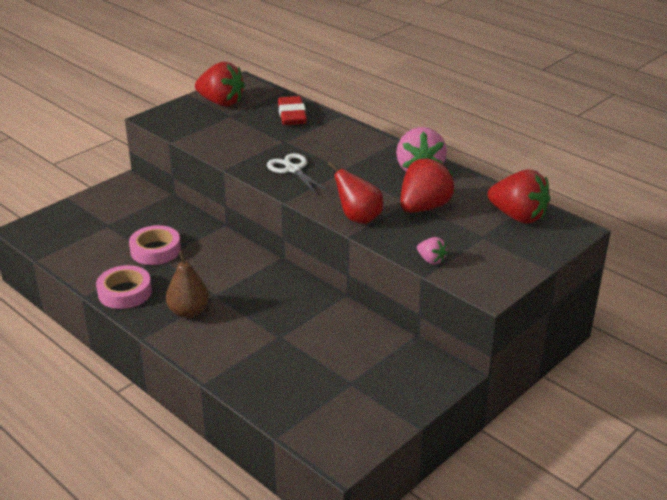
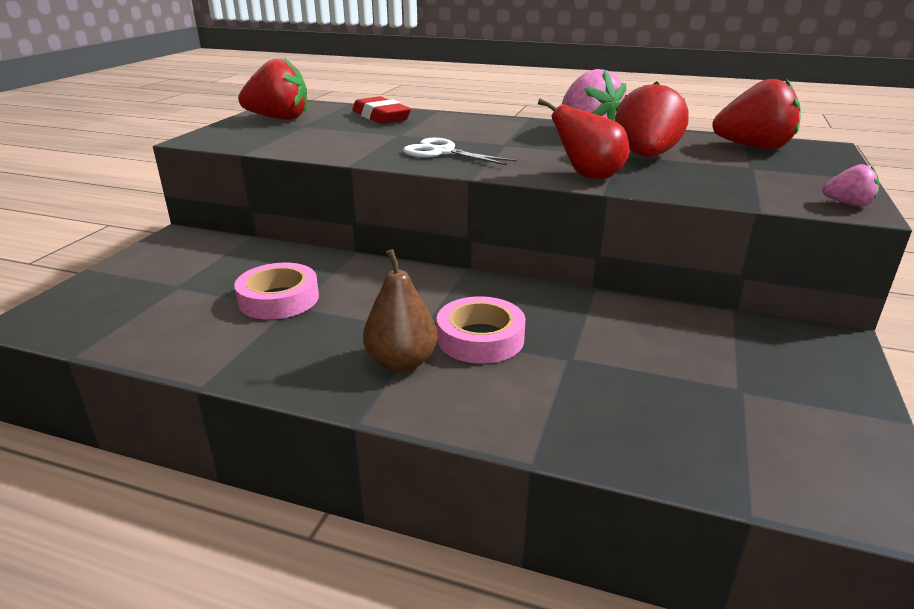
camera: 25 degrees left, 5 degrees down
pink tape [96,265,152,309] -> pink tape moved to [437,296,525,364]
pink strawberry [417,237,448,264] -> pink strawberry moved to [822,164,880,207]

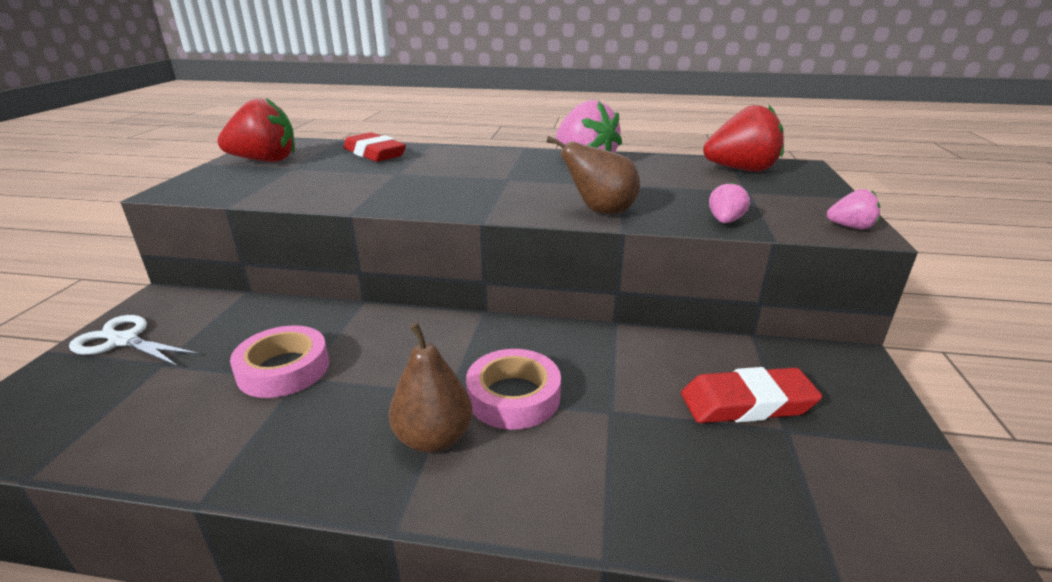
camera: 10 degrees left, 0 degrees up
white scissors [403,138,517,165] -> white scissors moved to [69,315,200,367]
red pear [538,99,629,179] -> brown pear [547,136,640,214]
red strawberry [615,81,689,157] -> none
none -> red eraser [681,367,822,423]
none -> pink strawberry [709,182,750,223]

